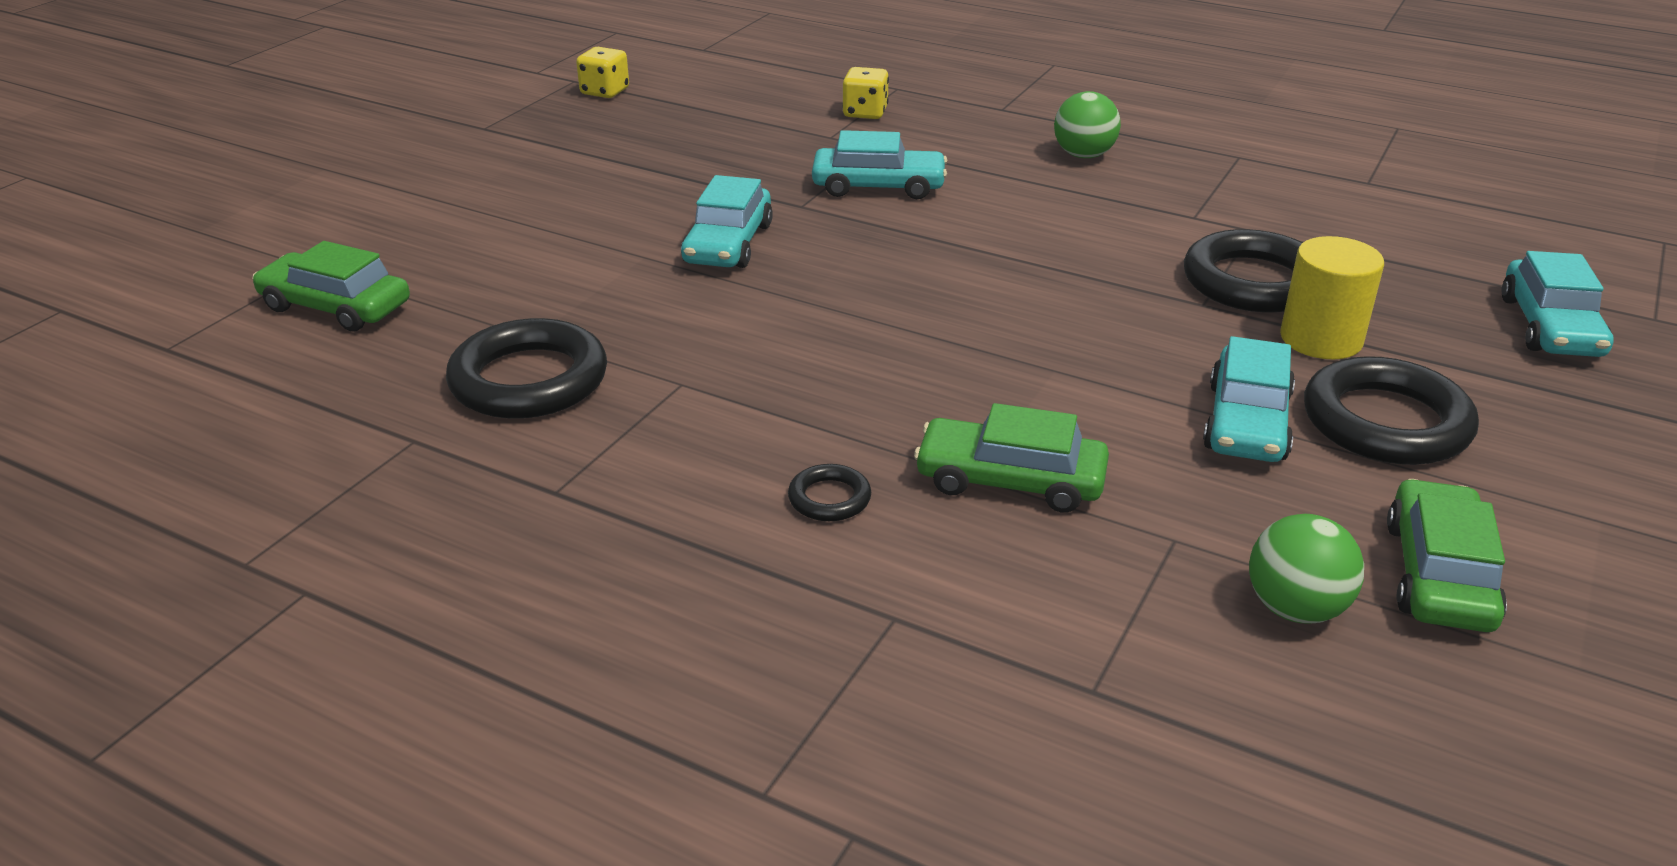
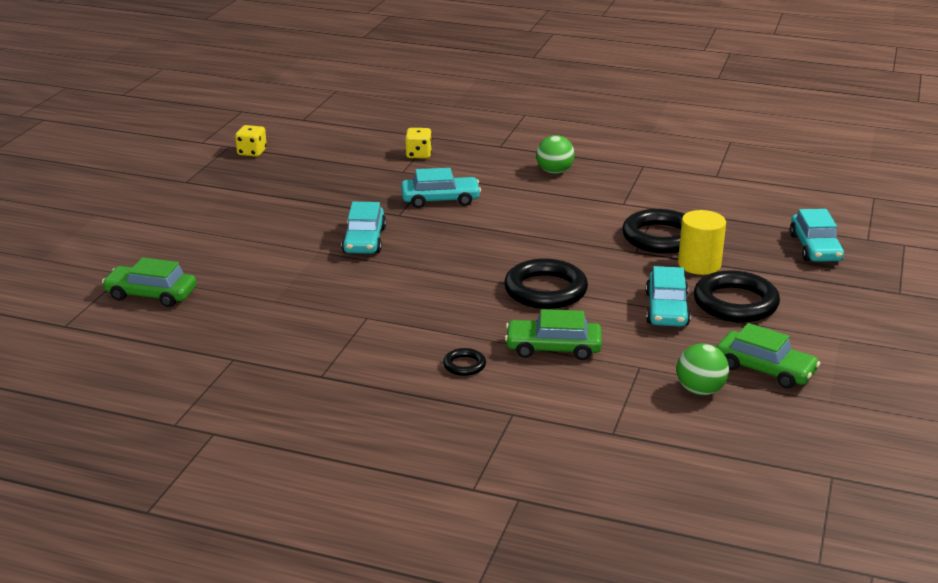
camera: 10 degrees left, 5 degrees down
black ring [446,318,607,419] -> black ring moved to [504,259,588,309]
green car [1387,479,1507,632] -> green car turned 120 degrees clockwise [717,323,820,389]

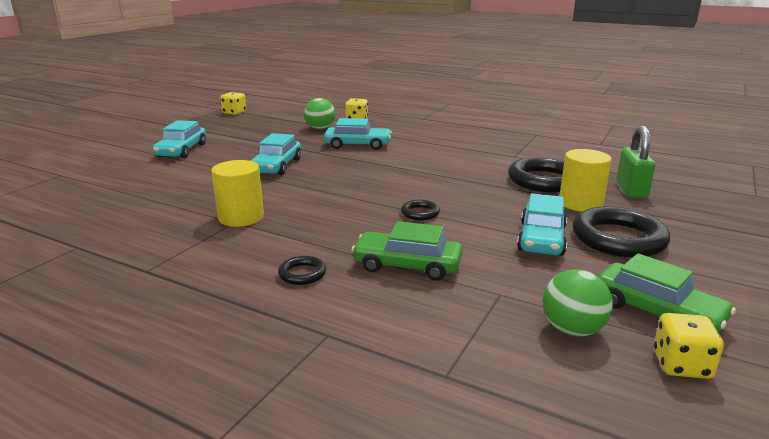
camera: 10 degrees right, 5 degrees down
green car [102,257,197,307] -> none
black ring [504,259,588,309] -> black ring [401,200,440,220], size x0.47
green ball [536,135,575,174] -> green ball moved to [304,98,335,130]
turquoise car [790,209,844,262] -> turquoise car moved to [153,120,206,158]
none -> yellow cylinder [211,160,264,227]
none -> green padlock [616,126,655,198]
none -> yellow dice [654,313,724,379]

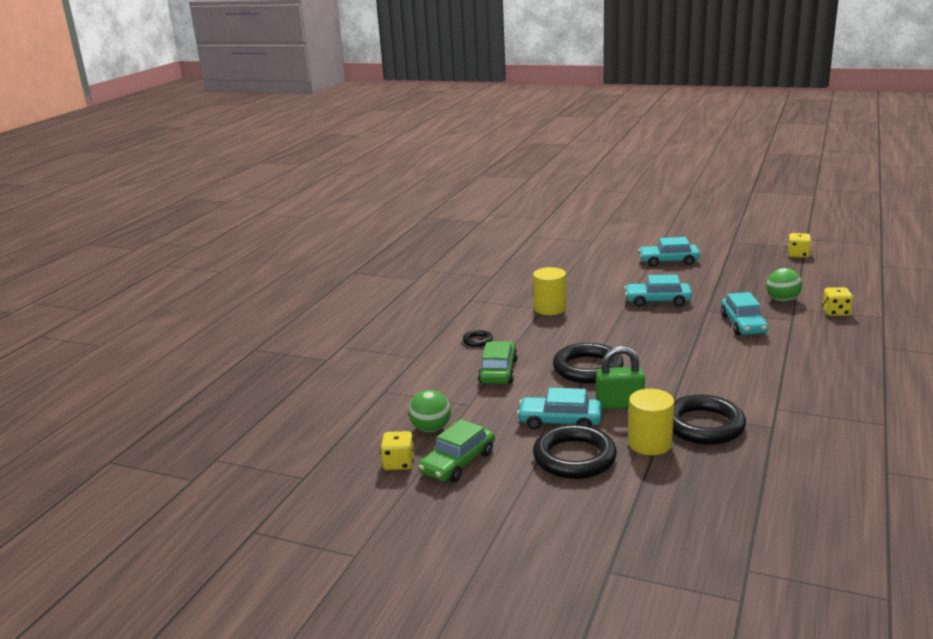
camera: 85 degrees right, 0 degrees up
black ring [401,200,440,220] -> black ring [553,343,624,384], size x2.14
green padlock [616,126,655,198] -> green padlock moved to [596,346,645,410]

